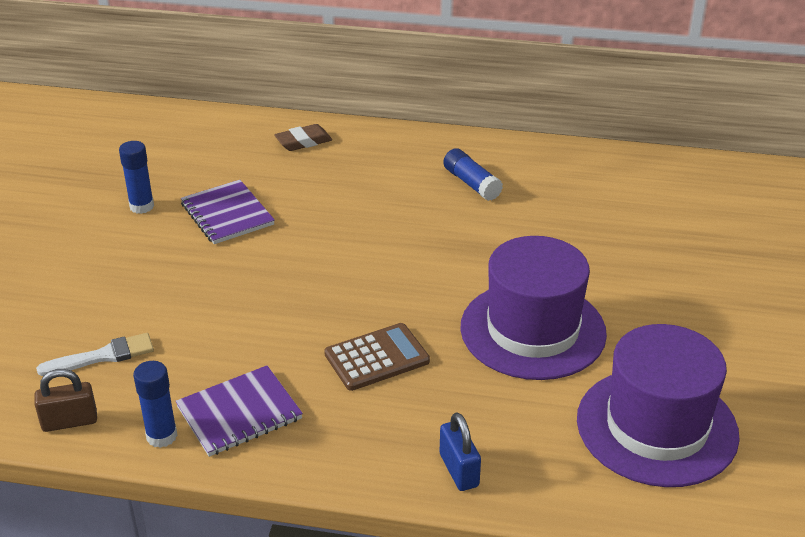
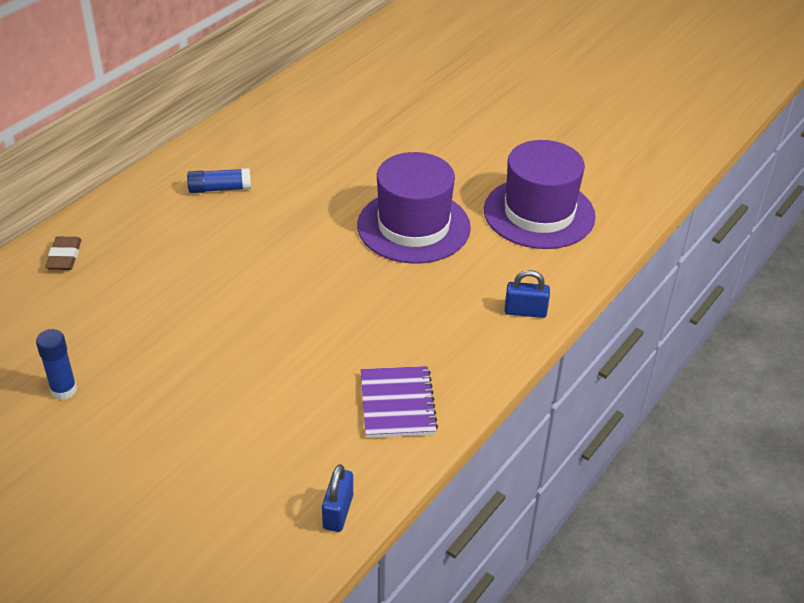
camera: 65 degrees left, 5 degrees up
brown padlock [34,369,97,432] -> blue padlock [322,464,353,532]
white brush [36,333,154,376] -> none
blue glue stick [133,361,177,448] -> none
purple notebook [181,180,275,244] -> none
brown calculator [324,323,430,391] -> none

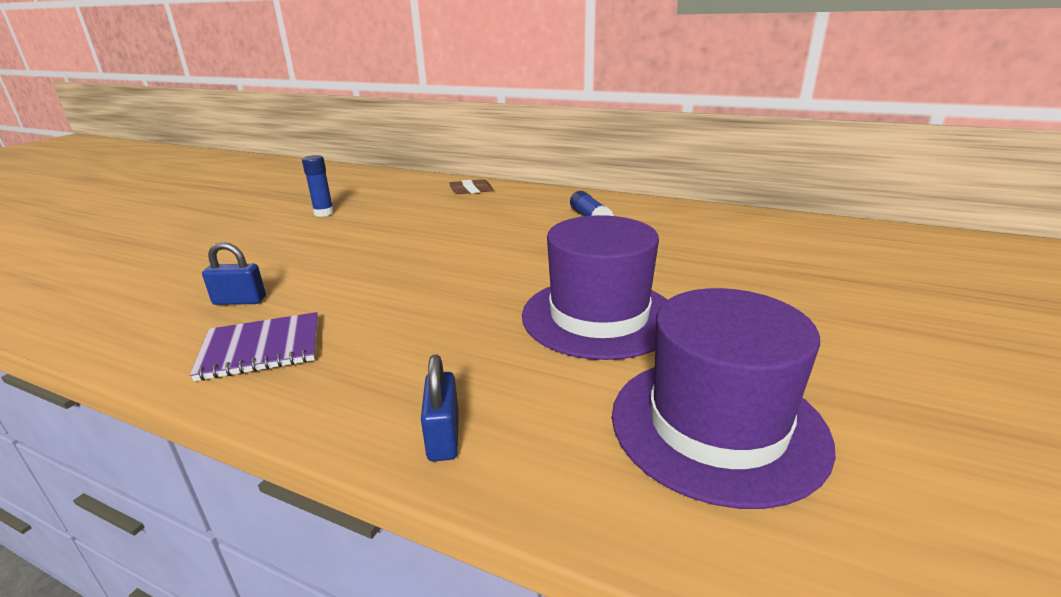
camera: 80 degrees right, 15 degrees down
blue padlock [322,464,353,532] -> blue padlock moved to [202,242,266,305]

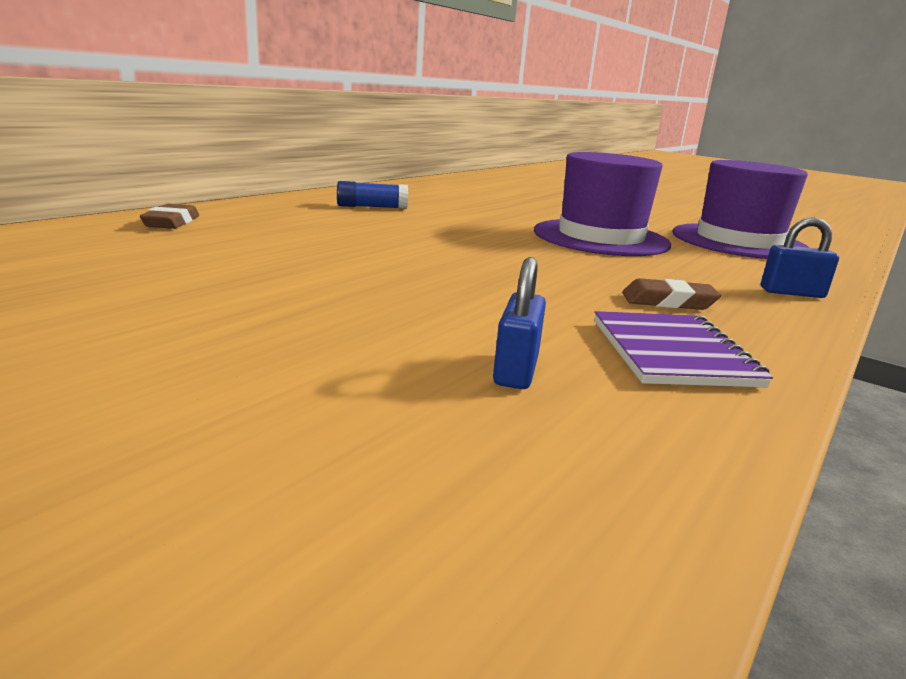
camera: 80 degrees left, 5 degrees down
blue glue stick [302,155,334,217] -> none
none -> brown eraser [622,278,721,310]

